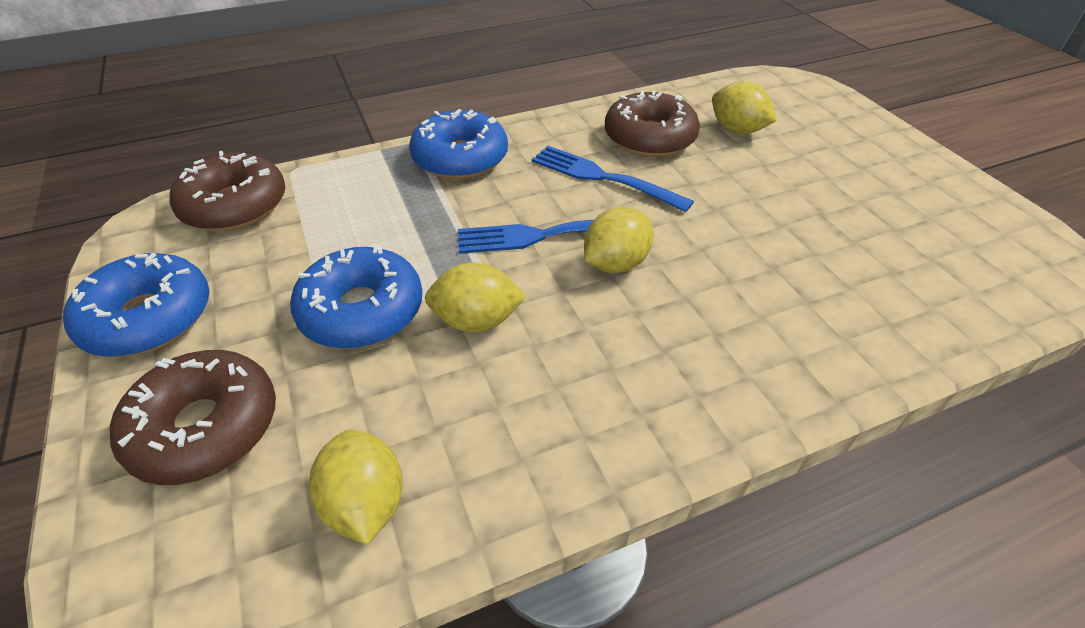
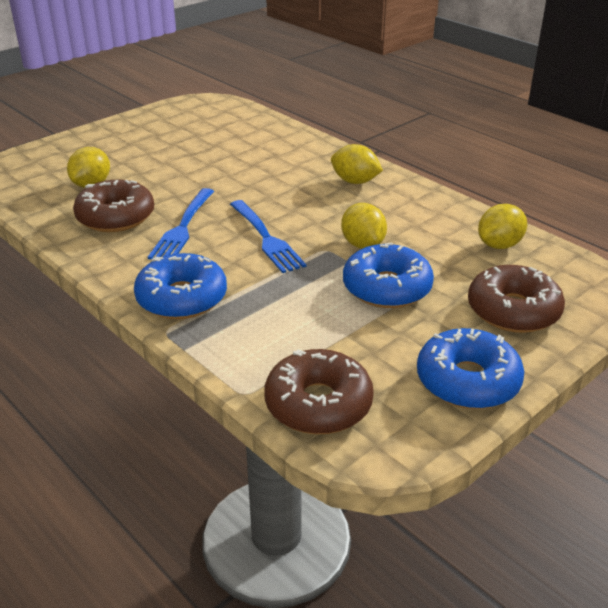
camera: 110 degrees left, 10 degrees down
yellow lemon [584,207,654,273] -> yellow lemon moved to [331,144,383,184]

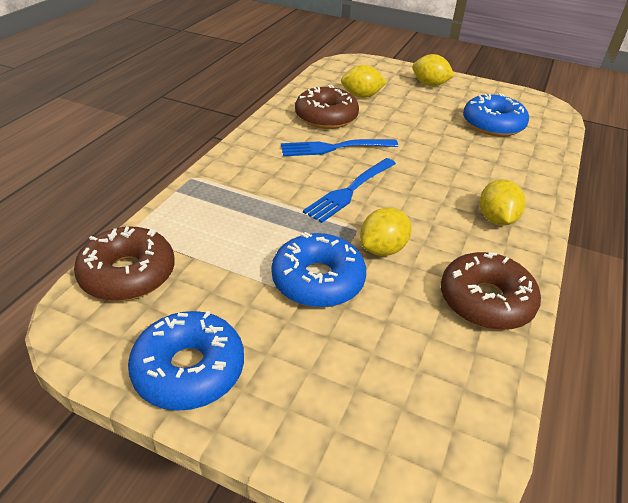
camera: 65 degrees right, 5 degrees up
blue donut [134,253,227,319] -> blue donut moved to [463,93,529,137]
brown donut [468,265,565,333] -> brown donut moved to [441,252,541,330]
yellow lemon [478,204,527,249] -> yellow lemon moved to [412,54,455,86]

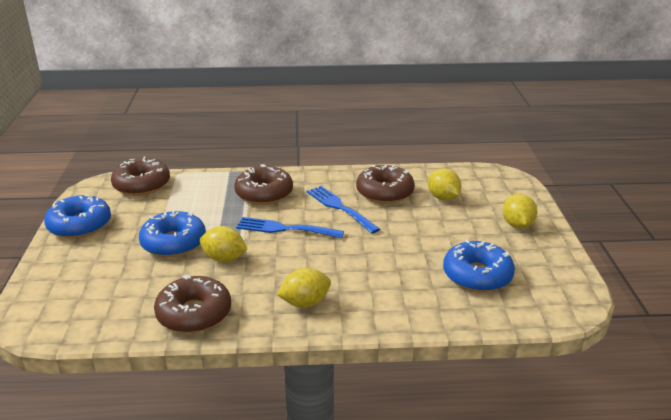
camera: 65 degrees right, 10 degrees down
none -> brown donut [234,164,293,205]

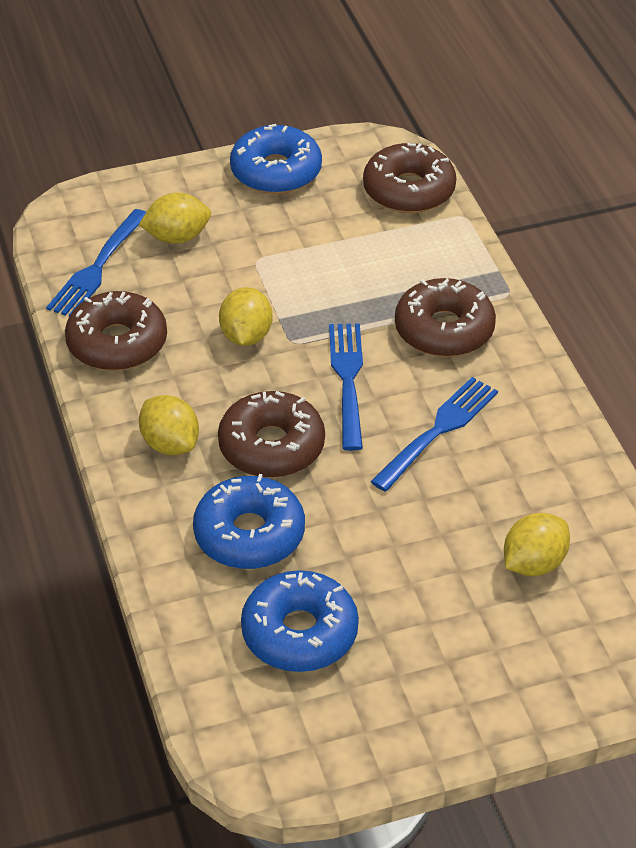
camera: 75 degrees right, 15 degrees up
blue donut [139,211,206,257] -> blue donut moved to [193,474,305,569]
brown donut [356,164,415,204] -> brown donut moved to [218,391,325,478]
yellow lemon [503,194,538,229] -> yellow lemon moved to [139,193,211,244]
none -> blue fork [46,209,146,317]

